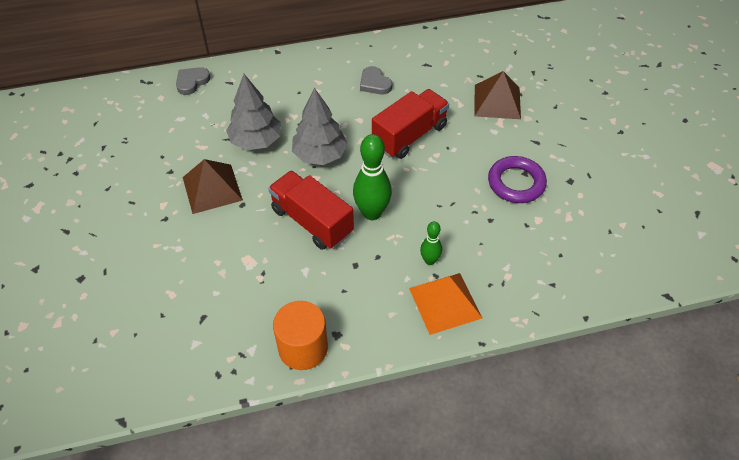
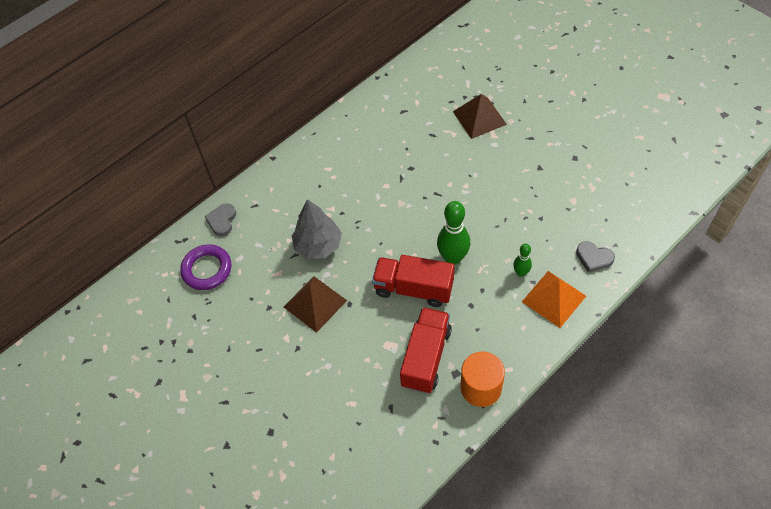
camera: 25 degrees left, 5 degrees up
grey tree [292,88,348,165] -> none
grey heart [360,66,392,94] -> grey heart moved to [576,241,615,273]
red truck [372,89,449,159] -> red truck moved to [400,307,452,393]
purple ring [488,156,547,203] -> purple ring moved to [180,244,231,290]

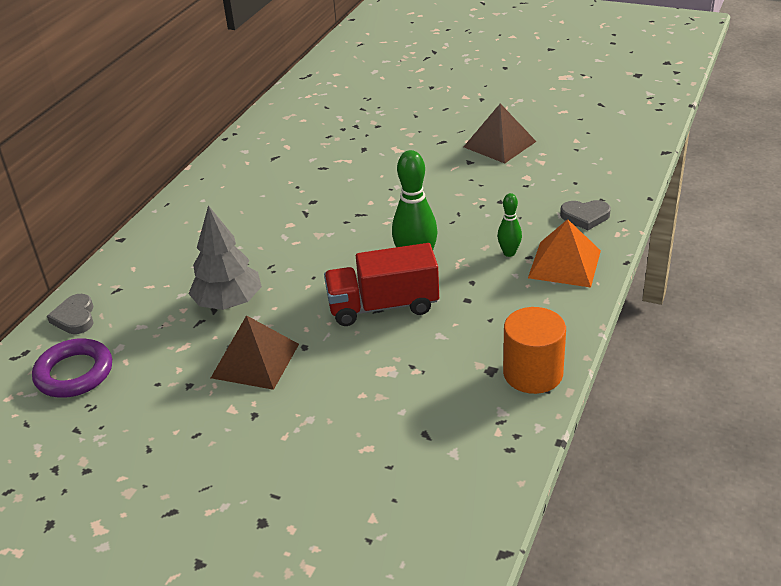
camera: 25 degrees left, 20 degrees down
red truck [400,307,452,393] -> none
brown pyramid [453,94,507,139] -> brown pyramid moved to [464,103,537,163]

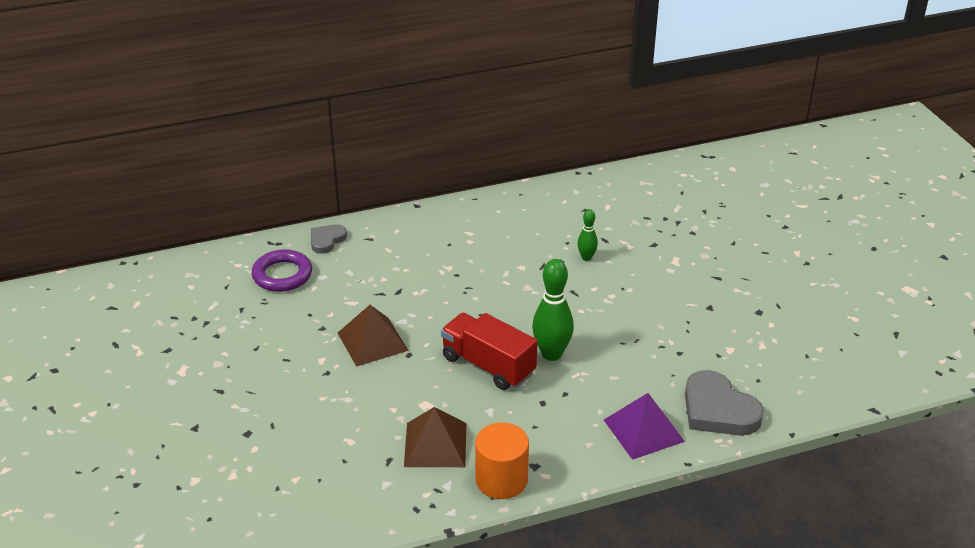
camera: 45 degrees right, 0 degrees up
grey tree [188,205,262,310] -> none
brown pyramid [464,103,537,163] -> brown pyramid moved to [404,407,466,467]
green bowling pin [497,193,522,257] -> green bowling pin moved to [577,209,598,261]
orange pyramid [528,219,601,288] -> purple pyramid [604,393,685,460]
grey heart [560,200,611,230] -> grey heart [685,370,764,435], size x1.76

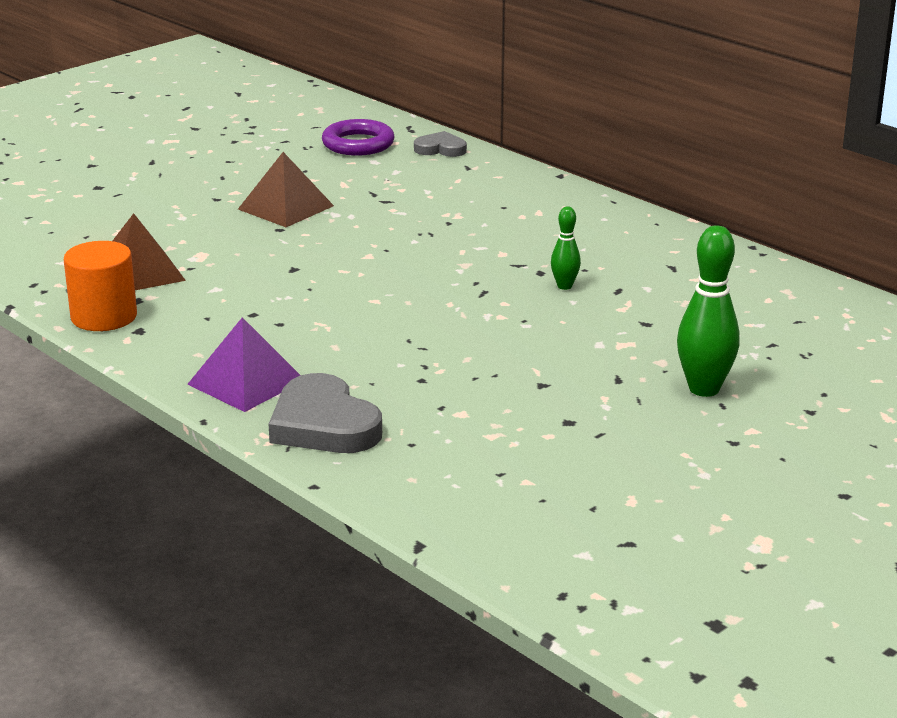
camera: 65 degrees right, 10 degrees down
red truck [441,313,537,390] -> none
green bowling pin [532,259,574,361] -> green bowling pin moved to [677,225,739,397]
grey heart [685,370,764,435] -> grey heart turned 60 degrees counterclockwise [269,373,382,453]

